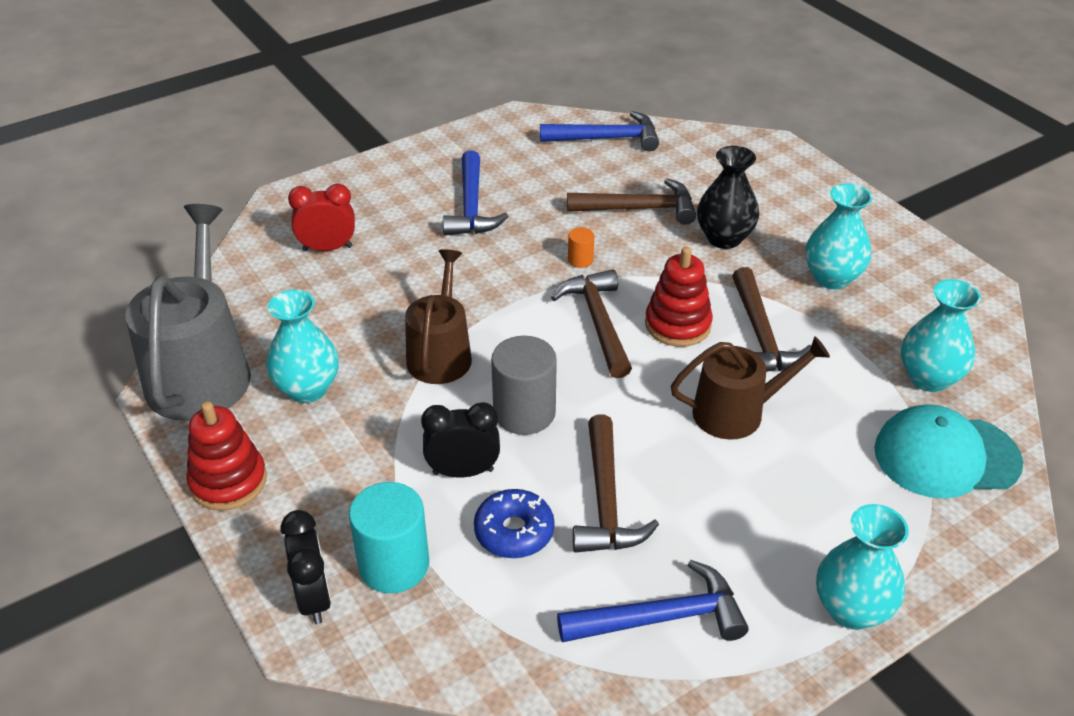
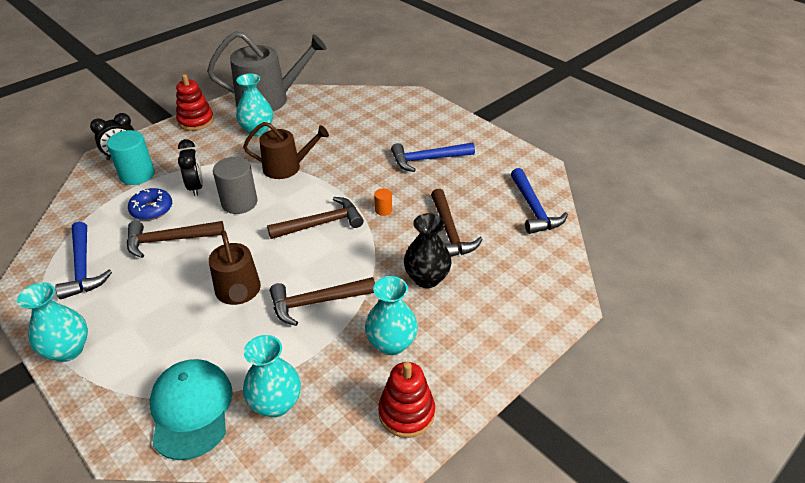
camera: 80 degrees right, 0 degrees up
red clock [288,183,355,251] -> none
red stacking toy [645,247,713,347] -> red stacking toy moved to [378,362,435,438]

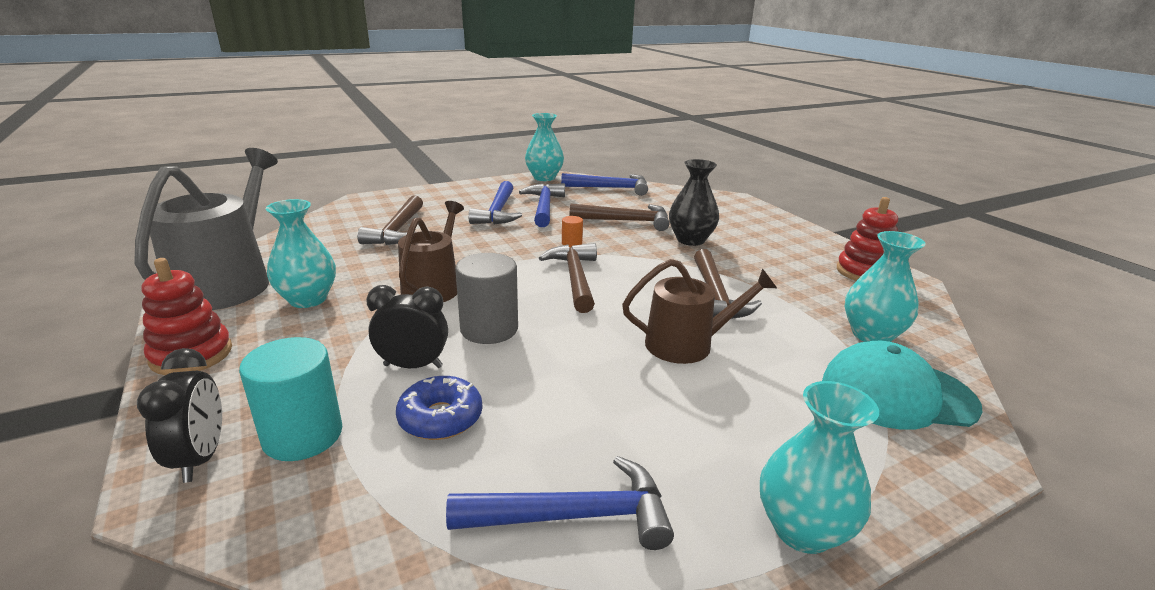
camera: 75 degrees left, 15 degrees down
brown hammer [127,221,224,258] -> brown hammer moved to [357,196,423,245]
turquoise vase [365,276,418,355] -> turquoise vase moved to [525,113,564,181]
none -> blue hammer [519,183,565,227]

